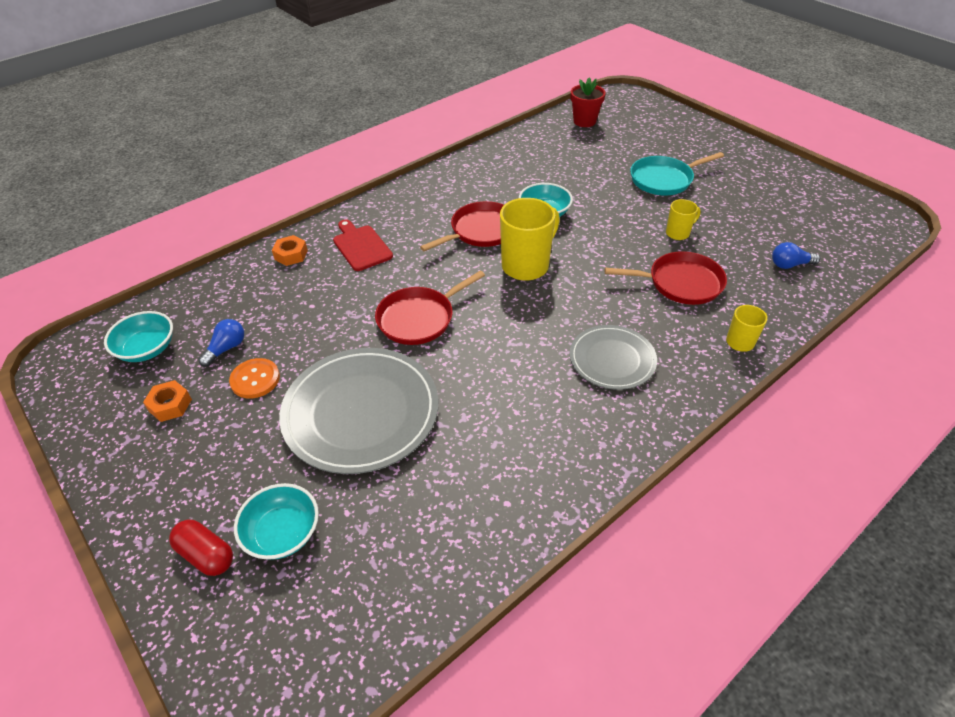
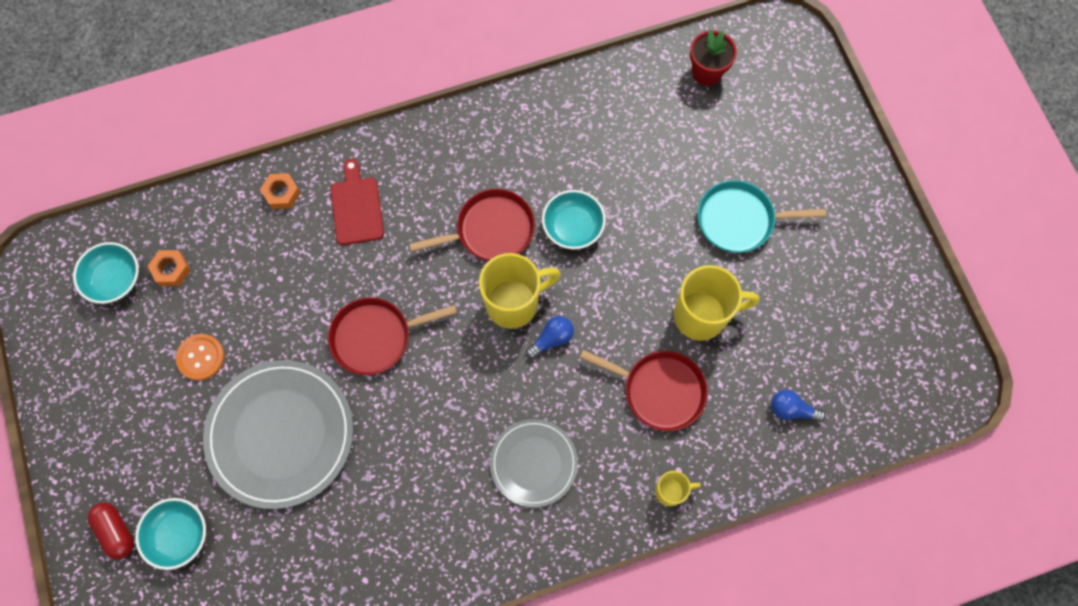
camera: 20 degrees right, 25 degrees up
orange nut [143,380,192,422] -> orange nut moved to [148,250,191,286]
blue light bulb [198,319,244,367] -> blue light bulb moved to [525,316,574,359]
yellow mug [666,199,701,240] -> yellow mug [674,265,759,340], size x1.91

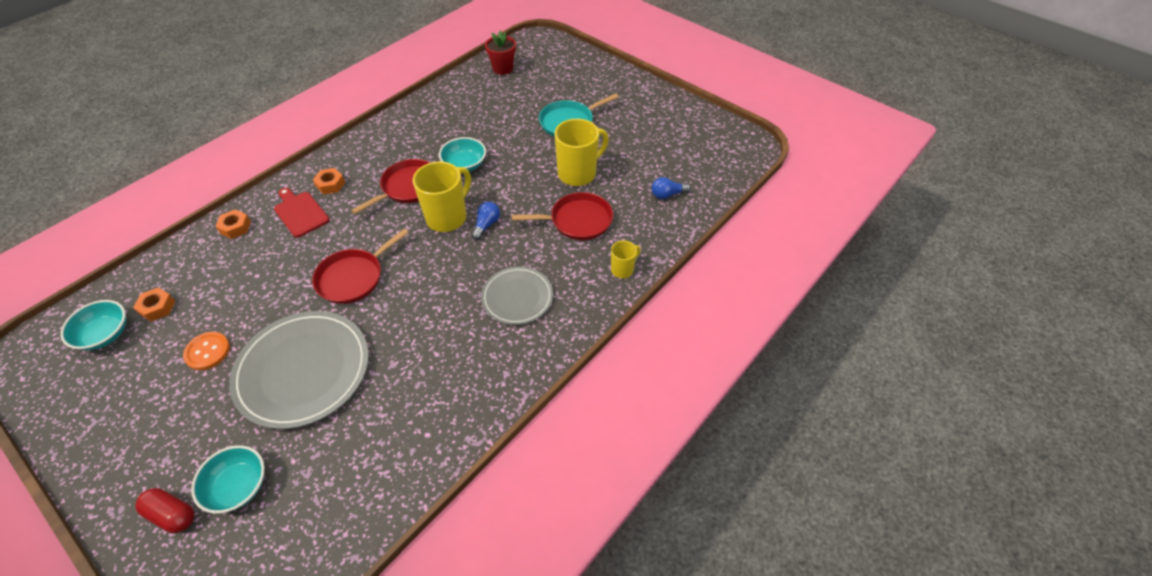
camera: 30 degrees left, 20 degrees down
none -> orange nut [313,168,345,195]

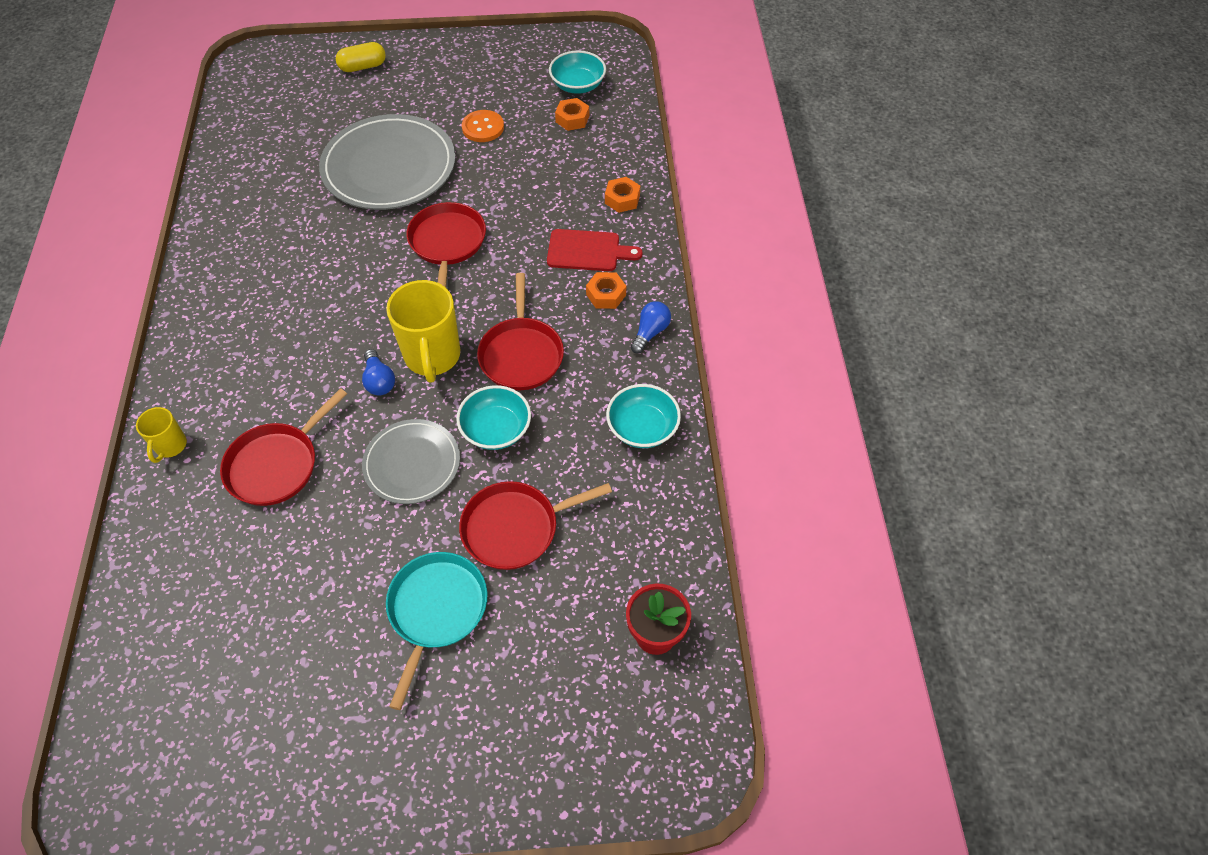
camera: 135 degrees right, 5 degrees up
red capsule [135,488,194,533] -> yellow capsule [336,42,386,72]
turquoise bowl [191,445,265,514] -> turquoise bowl moved to [606,384,681,448]
grey plate [481,267,553,325] -> grey plate moved to [362,419,460,504]
yellow mug [554,119,609,186] -> none
blue light bulb [652,177,691,199] -> blue light bulb moved to [631,301,671,353]
none -> red pan [459,481,612,570]

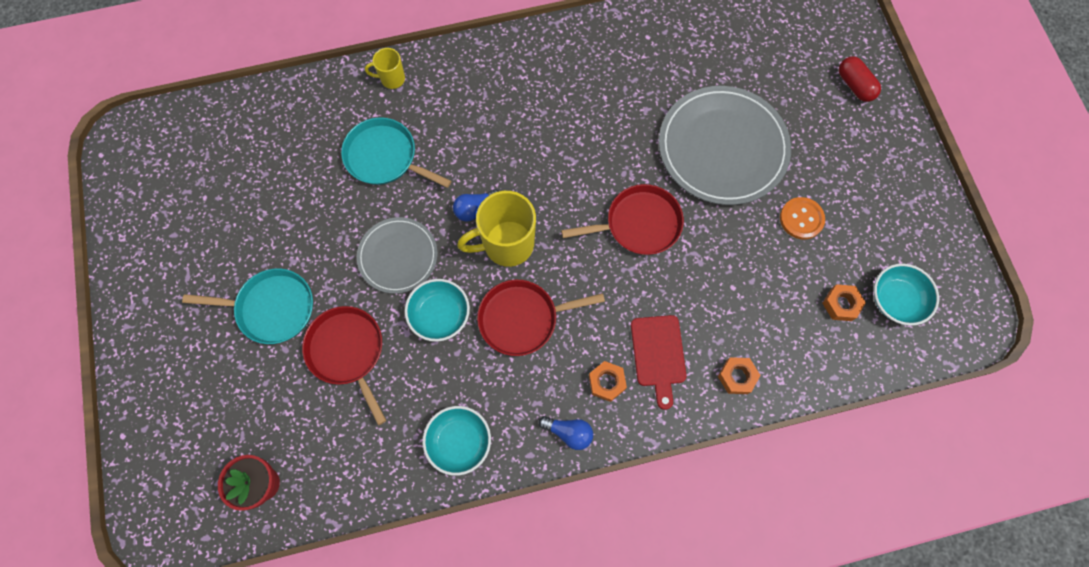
camera: 80 degrees right, 15 degrees up
red pan [220,388,347,506] -> turquoise pan [341,117,451,188]
yellow capsule [336,42,386,72] -> red capsule [839,56,881,102]

